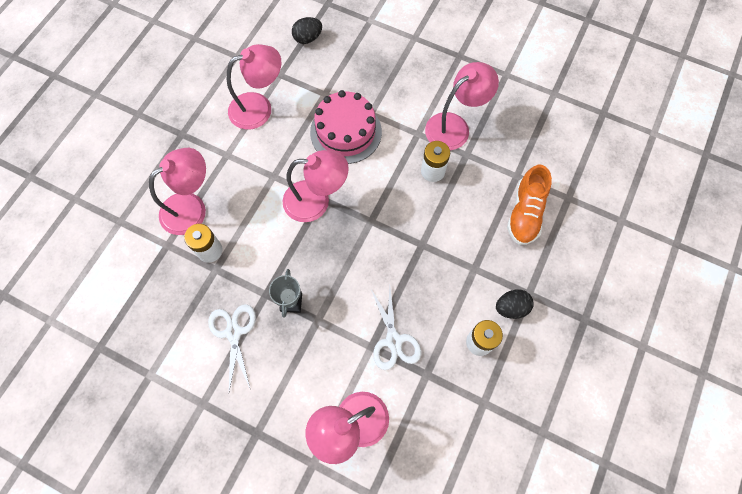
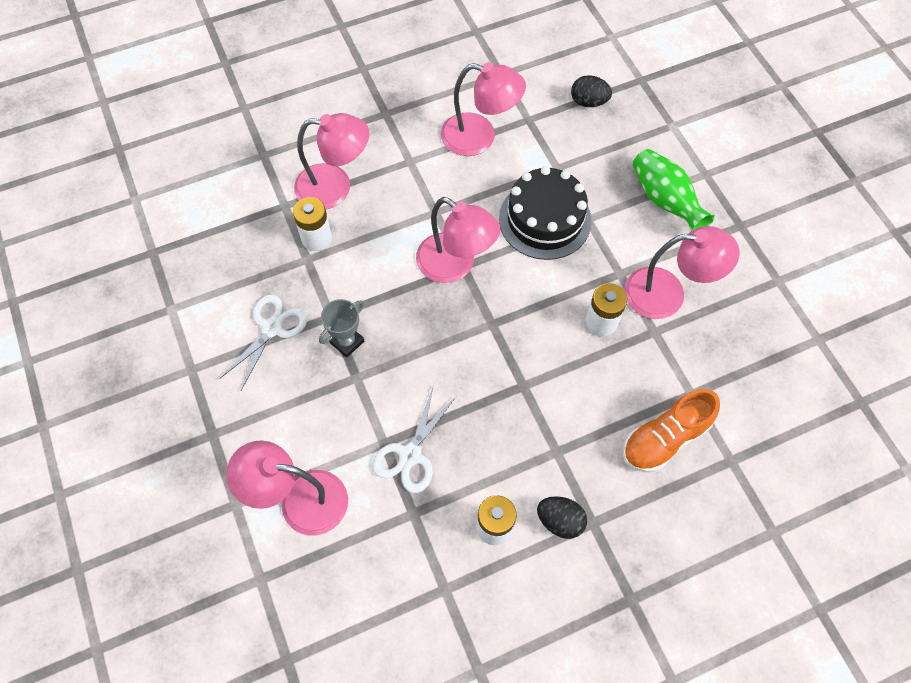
camera: 40 degrees right, 5 degrees down
pink cake [310,90,382,164] -> black cake [499,166,592,260]
none -> green vase [633,149,715,231]

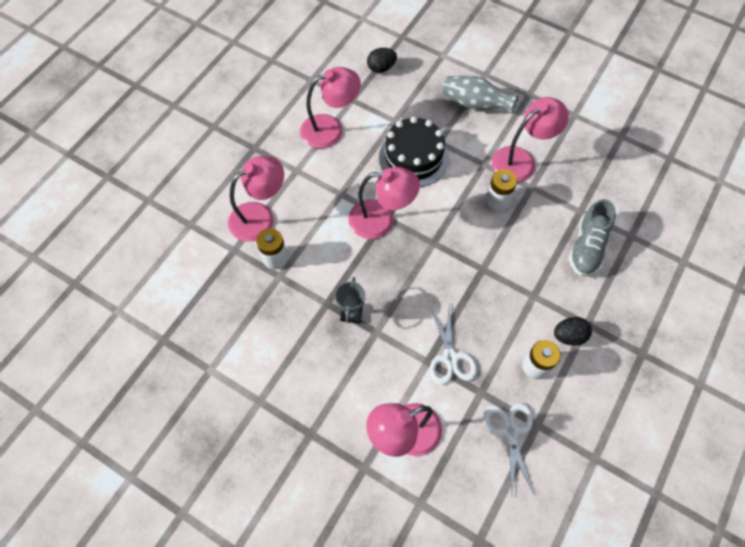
camera: 35 degrees left, 0 degrees up
white scissors [219,295,308,390] -> white scissors moved to [484,403,534,494]
orange shoe [623,389,720,473] -> grey shoe [569,199,616,276]
green vase [633,149,715,231] -> grey vase [442,76,519,114]

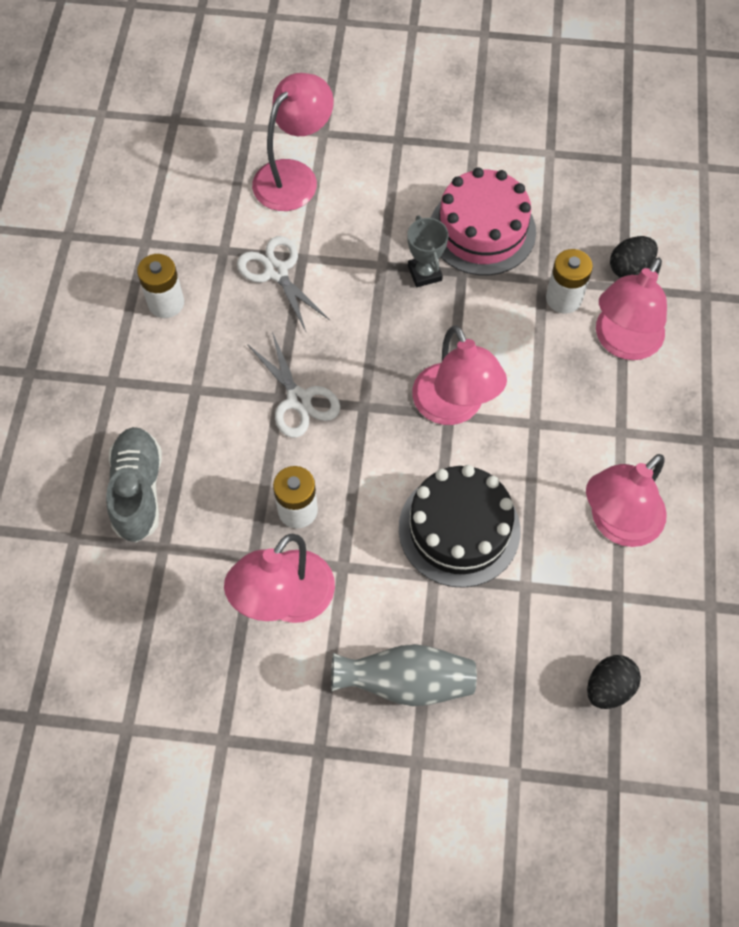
camera: 155 degrees right, 0 degrees up
pink lamp [348,167,420,239] -> pink lamp turned 90 degrees counterclockwise [412,326,507,425]
white scissors [484,403,534,494] -> white scissors moved to [247,332,340,438]
black egg [554,317,592,346] -> black egg moved to [610,236,658,278]
none -> pink cake [431,168,536,275]

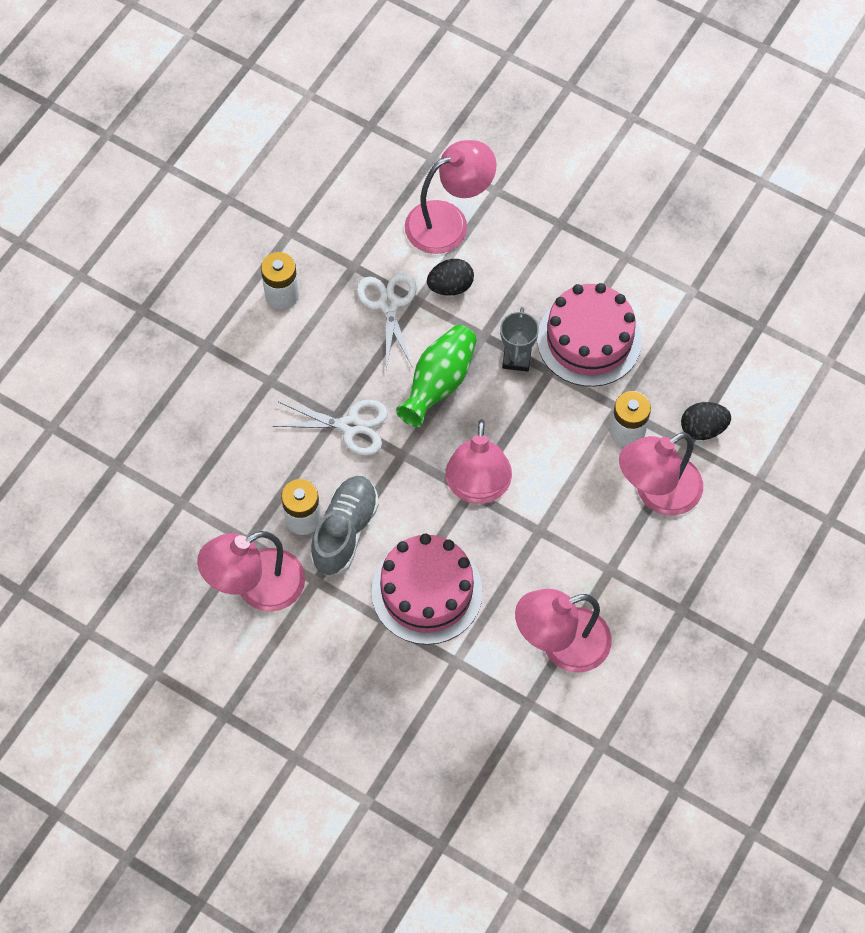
camera: 25 degrees right, 0 degrees up
grey shoe [106,427,162,542] -> grey shoe moved to [310,476,379,575]
white scissors [247,332,340,438] -> white scissors turned 75 degrees counterclockwise [273,400,388,456]
grey vase [331,644,477,706] -> none
black cake [399,465,520,588] -> pink cake [371,533,483,645]
black egg [587,655,641,709] -> black egg moved to [427,259,474,296]
none -> green vase [396,325,477,427]

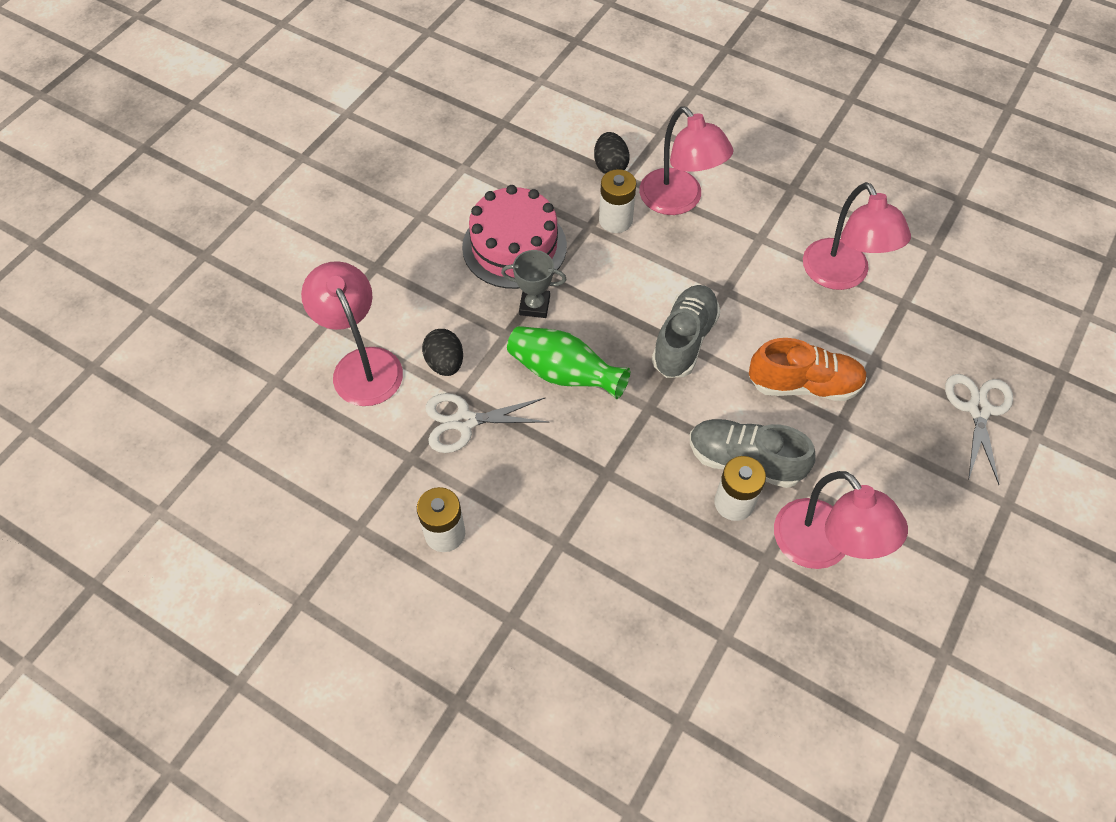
camera: 90 degrees left, 5 degrees down
white scissors [273,400,388,456] -> white scissors moved to [945,374,1013,485]
pink cake [371,533,483,645] -> orange shoe [749,338,867,401]
pink lamp [446,419,512,504] -> grey shoe [652,285,720,378]

